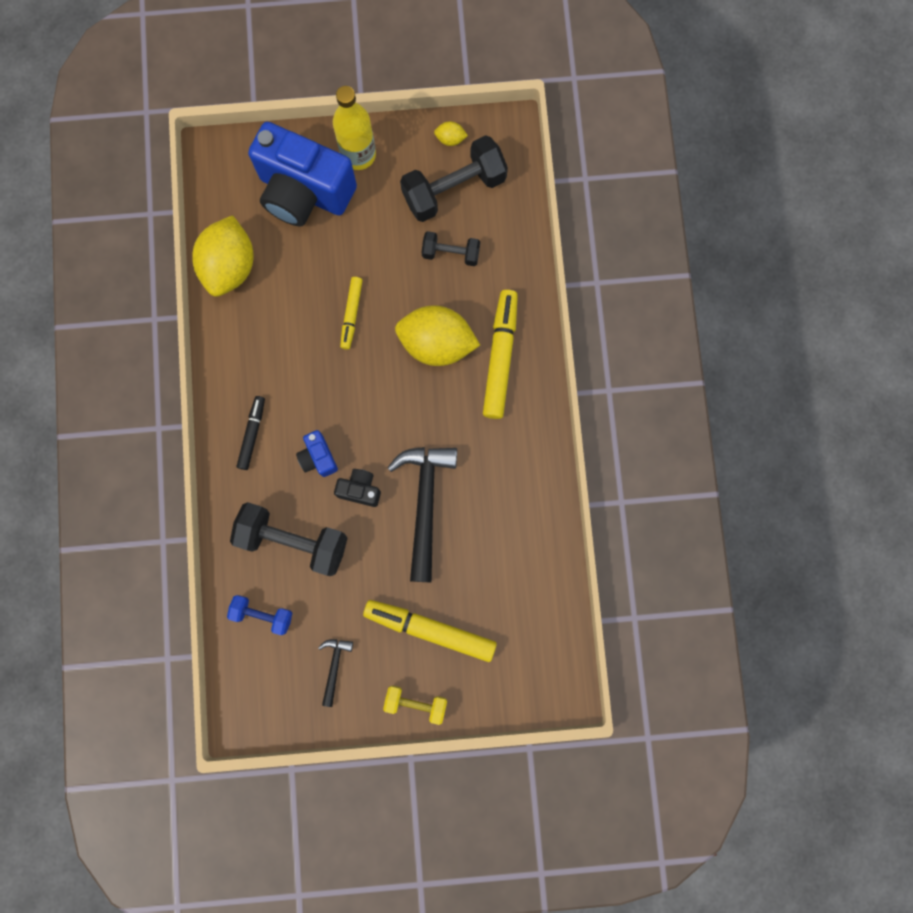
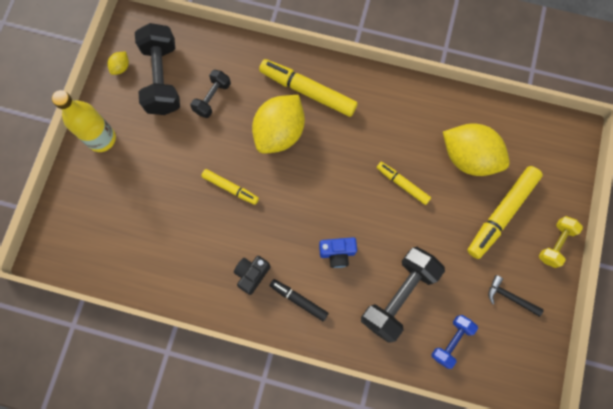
camera: 70 degrees left, 5 degrees down
yellow lemon [192,215,254,297] -> yellow lemon moved to [443,123,510,176]
blue camera [248,122,357,226] -> none
black camera [334,469,381,507] -> black camera moved to [234,256,271,295]
black hammer [387,447,457,582] -> yellow marker [377,162,431,205]

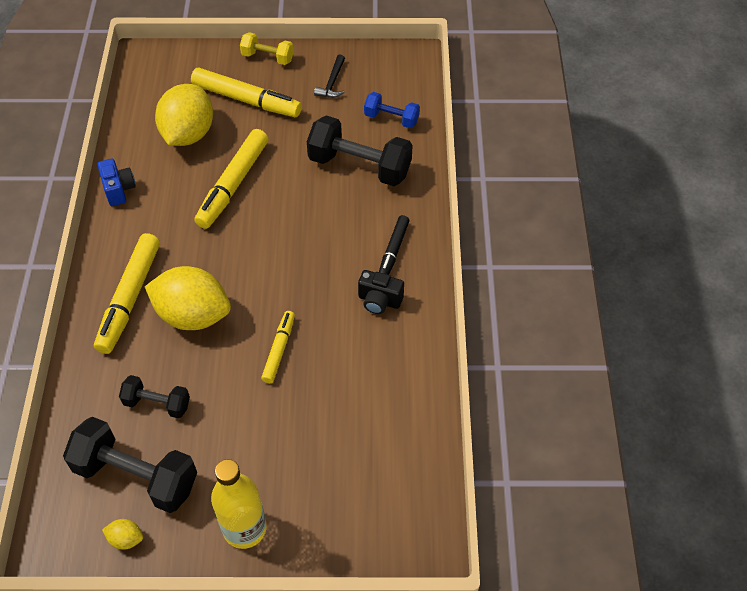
camera: 105 degrees left, 20 degrees down
black dumbbell [135,23,180,115] -> black dumbbell turned 45 degrees clockwise [63,417,197,513]
blue camera [319,237,357,268] -> blue camera moved to [98,158,136,206]
yellow marker [377,162,431,205] -> yellow marker [194,129,268,229], size x1.75

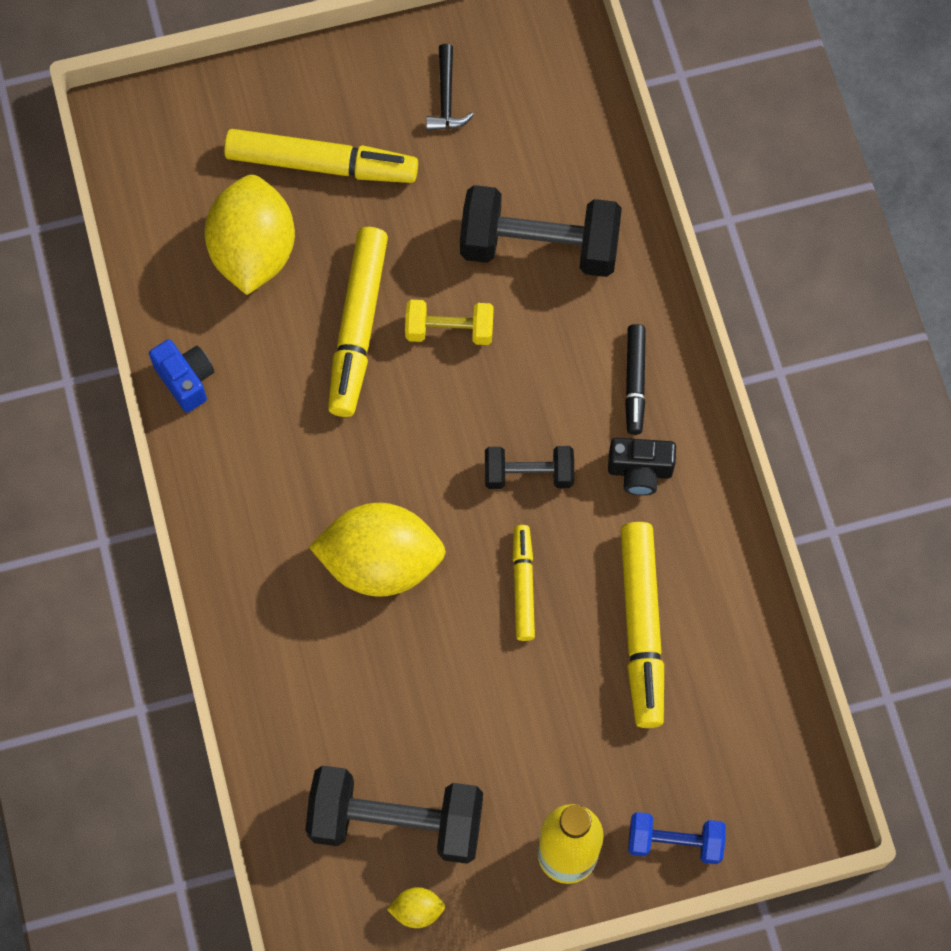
camera: 15 degrees left, 15 degrees up
yellow marker [94,233,160,354] -> yellow marker moved to [621,522,664,728]
black dumbbell [119,375,190,418] -> black dumbbell moved to [485,446,574,489]
yellow dumbbell [240,32,294,65] -> yellow dumbbell moved to [405,300,494,345]
blue dumbbell [364,92,420,128] -> blue dumbbell moved to [628,812,726,864]

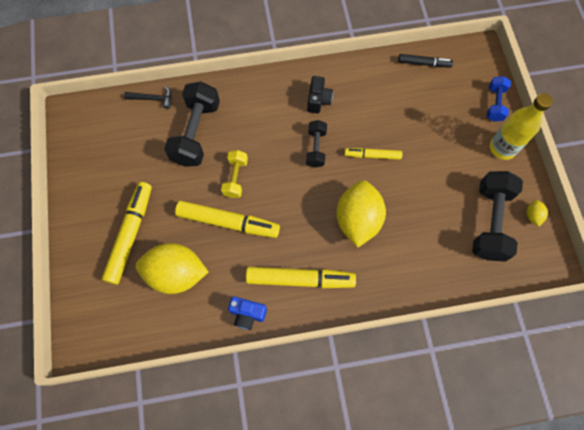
camera: 85 degrees left, 0 degrees up
blue camera [149,339,214,412] -> blue camera turned 135 degrees counterclockwise [228,296,267,330]
black hammer [426,44,474,131] -> black hammer moved to [124,86,172,109]
yellow marker [621,522,664,728] -> yellow marker moved to [246,267,356,288]
black marker [625,324,646,435] -> black marker moved to [398,54,453,67]

